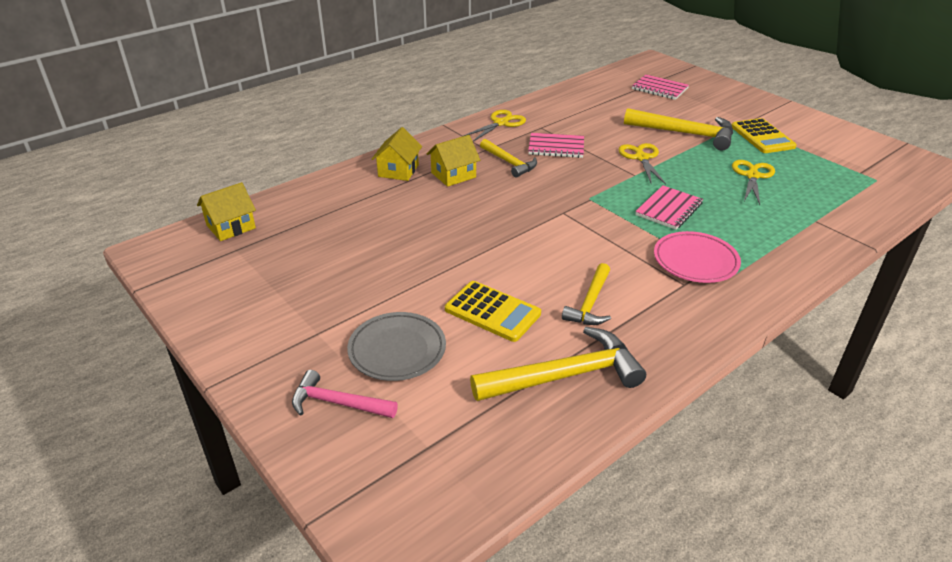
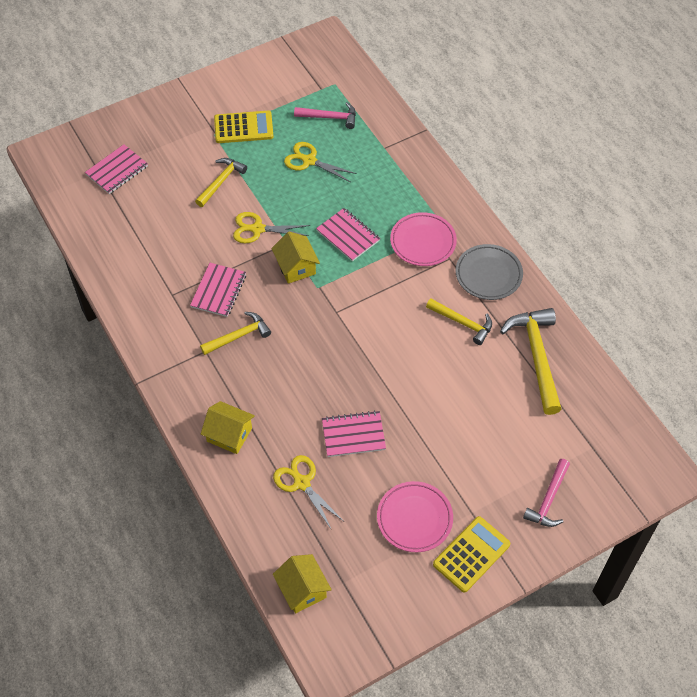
camera: 80 degrees left, 20 degrees up
grey plate [347,312,446,381] -> grey plate moved to [456,244,523,300]
yellow house [427,135,480,187] -> yellow house moved to [271,232,320,284]
yellow calculator [445,281,541,342] -> yellow calculator moved to [433,516,510,593]
yellow scissors [463,110,526,141] -> yellow scissors moved to [273,455,343,530]
yellow hammer [624,108,733,150] -> yellow hammer [195,158,247,207], size x0.61
none -> pink hammer [294,102,356,129]
none -> pink notebook [322,410,386,457]
none -> pink plate [377,481,453,552]

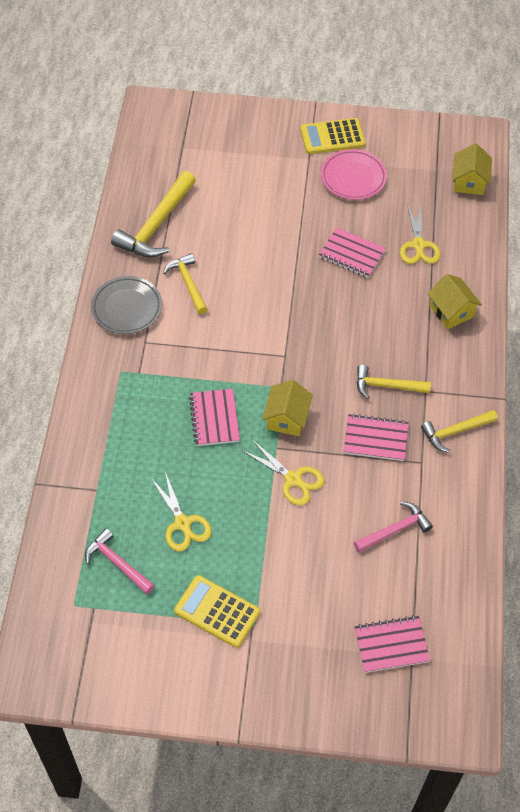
camera: 145 degrees left, 0 degrees up
pink notebook [190,263,246,317] -> pink notebook turned 45 degrees clockwise [344,414,409,461]
yellow hammer [195,158,247,207] -> yellow hammer moved to [421,410,498,453]
pink plate [390,212,457,266] -> none
pink hammer [523,459,570,527] -> pink hammer moved to [354,501,433,552]

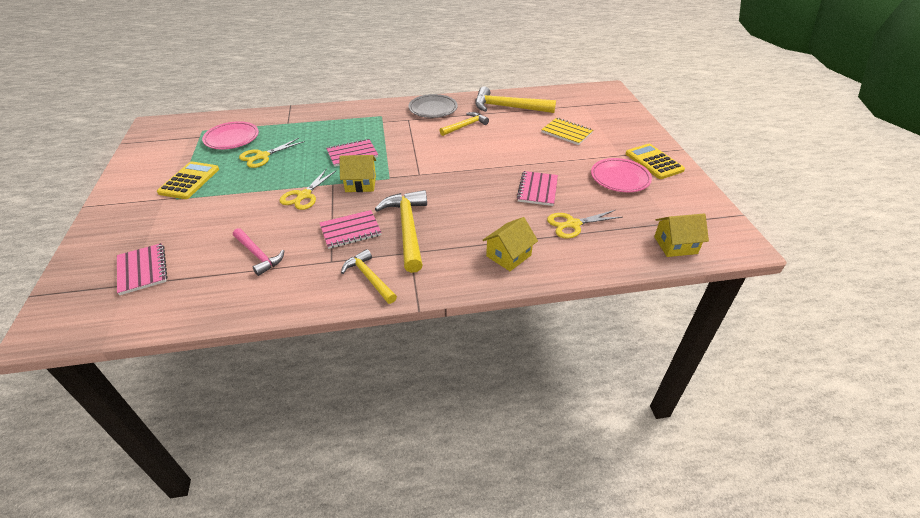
camera: 75 degrees right, 15 degrees down
pink hammer [85,528,155,594] -> pink plate [202,121,259,149]
pink notebook [344,414,409,461] -> pink notebook turned 75 degrees clockwise [320,210,382,249]
yellow hammer [357,365,431,399] -> yellow hammer [375,190,427,273], size x1.64
none -> yellow notebook [541,118,593,145]

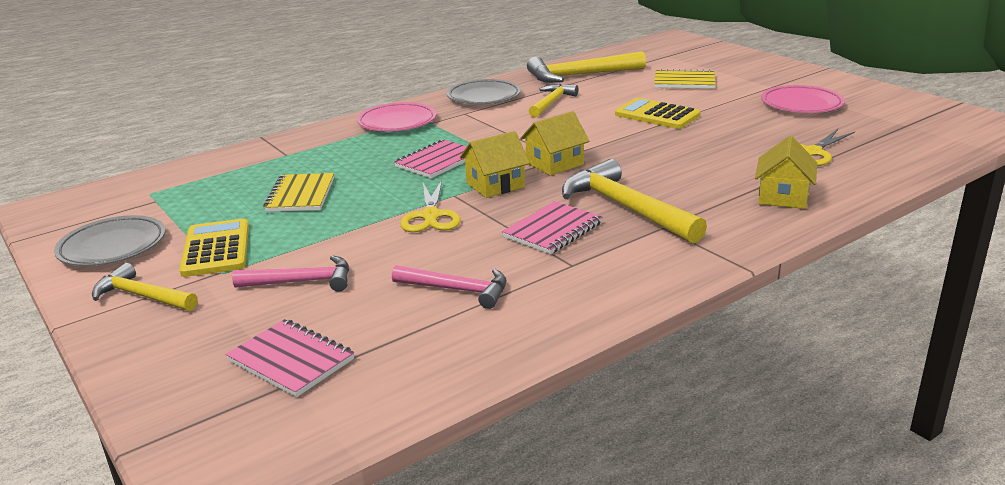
camera: 25 degrees left, 15 degrees down
pink plate [202,121,259,149] -> pink plate moved to [357,102,436,131]
yellow scissors [239,138,305,168] -> yellow notebook [263,173,334,212]
yellow hammer [341,249,397,304] -> yellow hammer moved to [92,263,198,311]
pink notebook [517,171,558,206] -> none
yellow calculator [625,144,685,179] -> yellow calculator moved to [615,98,700,129]
yellow house [654,214,709,257] -> yellow house moved to [520,111,589,176]
none -> grey plate [54,215,166,266]
none -> pink hammer [232,255,349,292]

